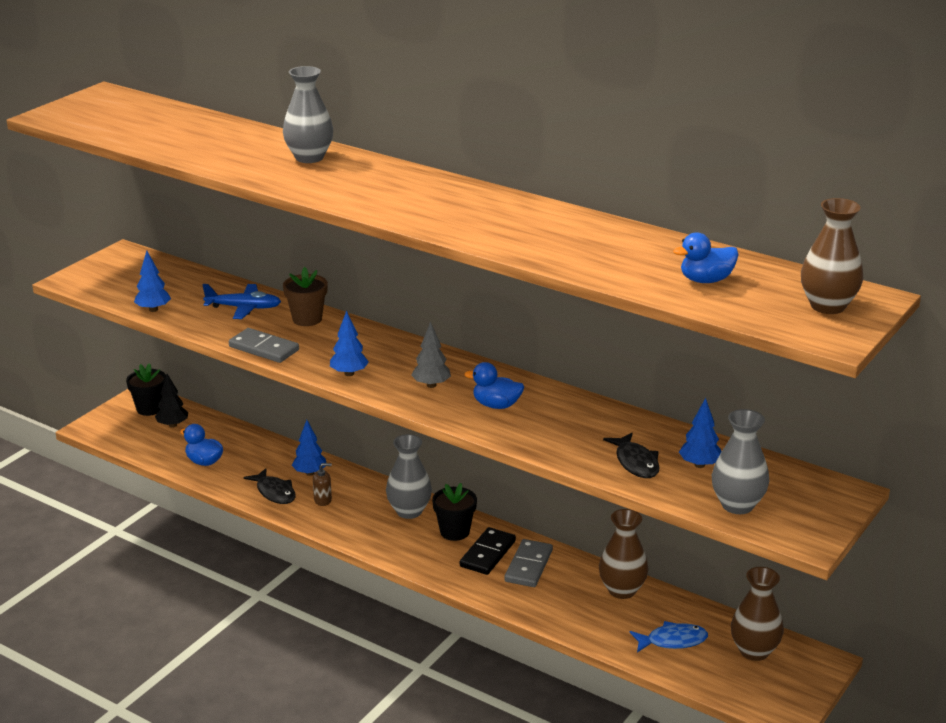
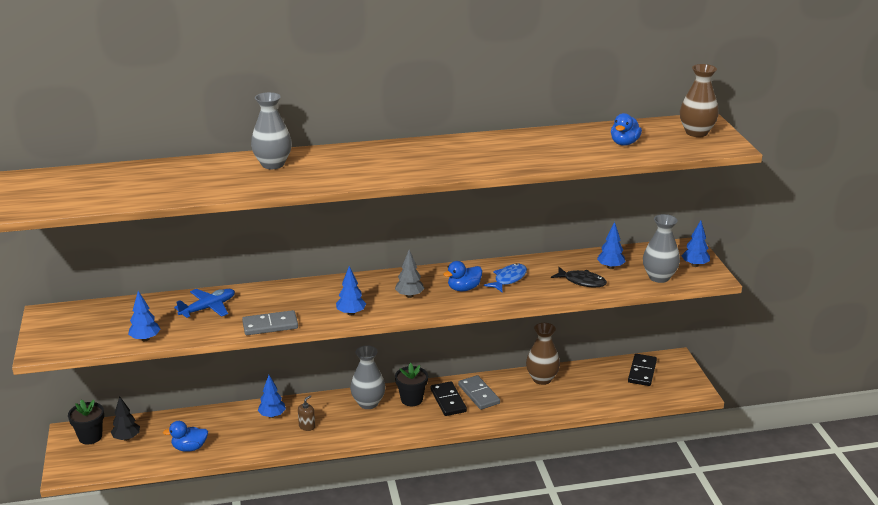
camera: 45 degrees left, 0 degrees up
black fish [244,468,296,504] -> none
brown flower pot [283,267,328,326] -> none
blue fish [630,621,708,652] -> blue fish moved to [484,263,527,293]
brown vase [731,567,784,661] -> black domino [628,354,657,386]
none -> blue tree [682,220,710,267]

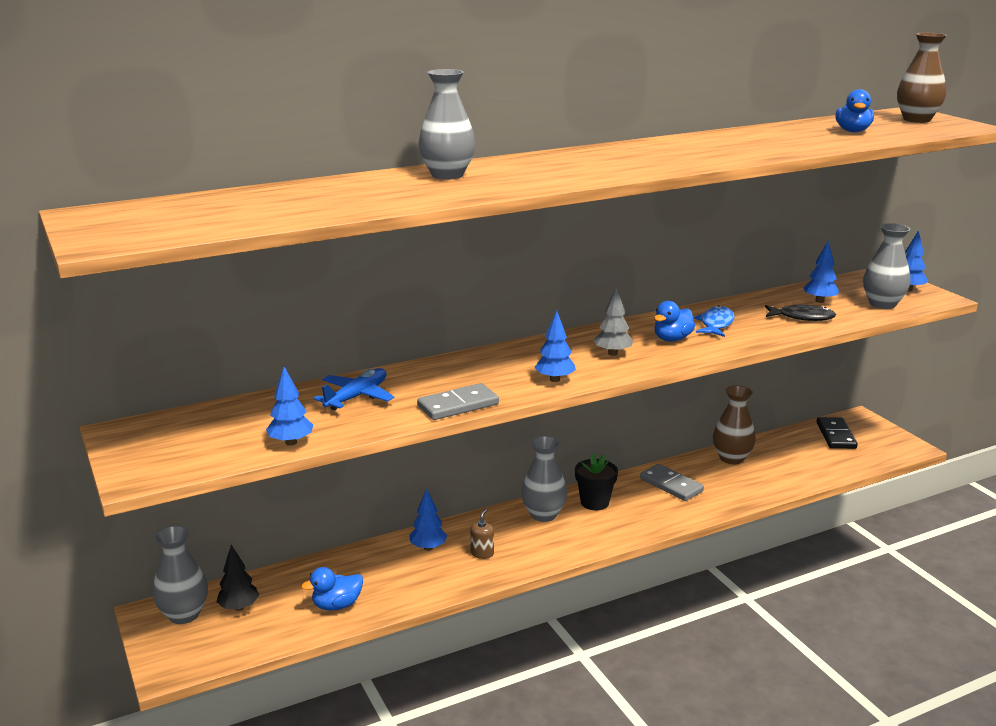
camera: 15 degrees left, 5 degrees down
black flower pot [68,400,104,444] -> grey vase [153,525,208,624]
black domino [430,381,467,416] -> none

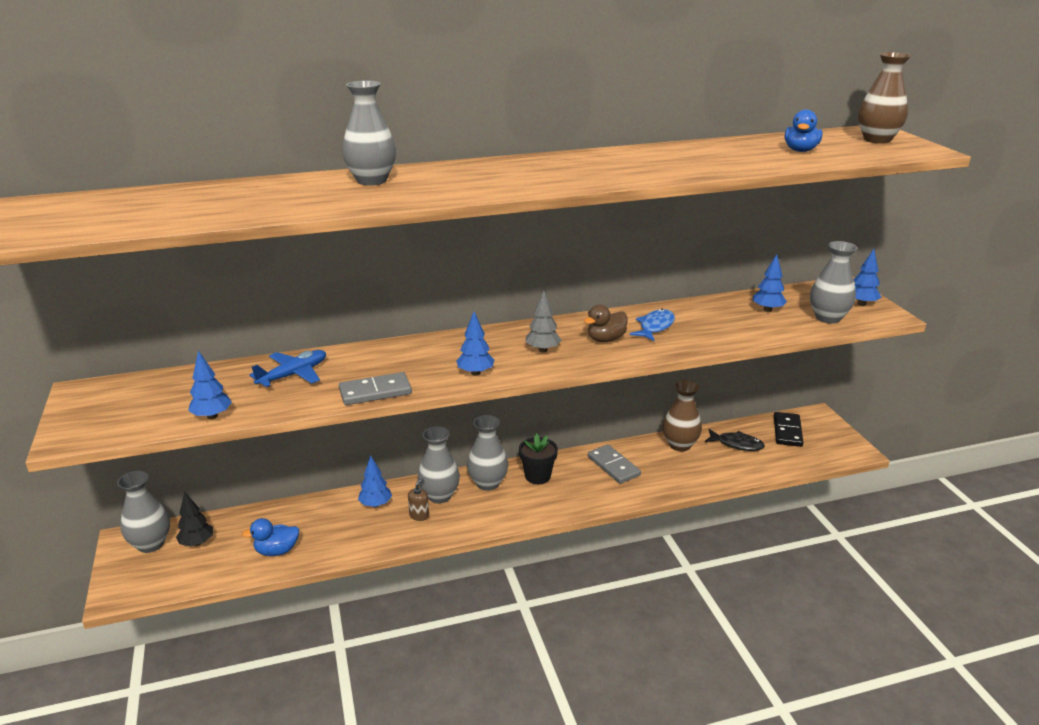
camera: 10 degrees right, 5 degrees up
blue duck [654,301,695,341] -> brown duck [584,305,627,342]
black fish [765,304,836,321] -> black fish moved to [705,429,765,451]
none -> grey vase [417,426,460,503]

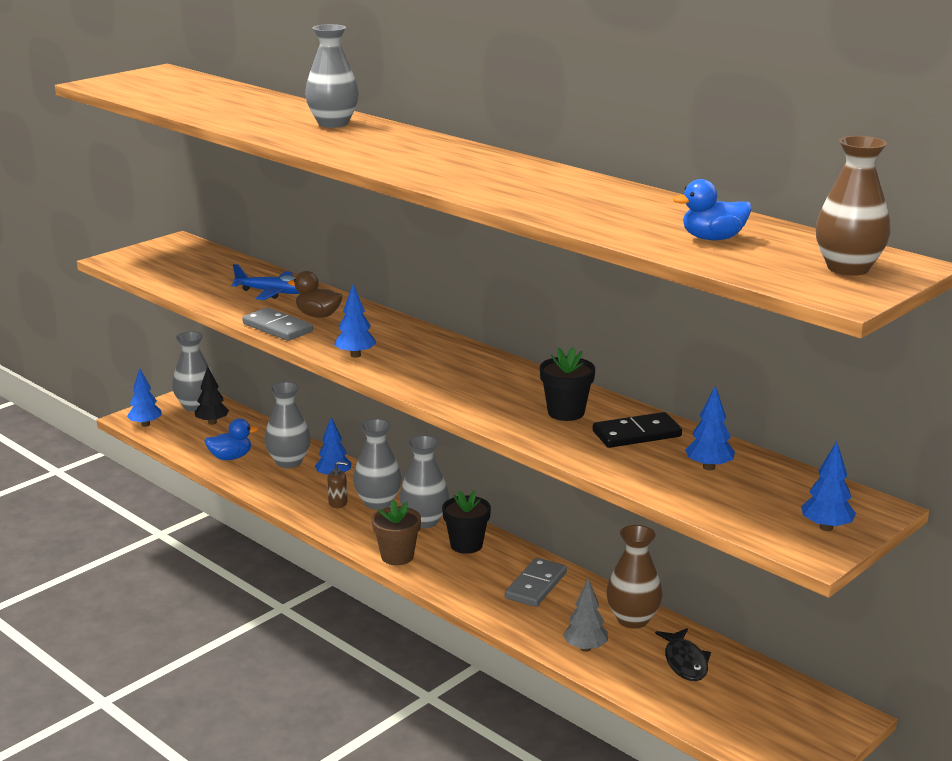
camera: 60 degrees right, 5 degrees down
blue tree [188,351,232,419] -> blue tree moved to [127,368,162,427]
blue duck [242,518,299,556] -> blue duck turned 120 degrees clockwise [205,419,259,460]
grey tree [525,291,561,352] -> grey tree moved to [563,578,608,652]
brown duck [584,305,627,342] -> brown duck moved to [288,271,343,318]
blue fish [630,309,675,342] -> black flower pot [540,347,595,421]
black domino [774,412,804,447] -> black domino moved to [593,412,682,448]
grey vase [810,241,857,324] -> grey vase moved to [264,382,311,468]
none -> brown flower pot [372,500,421,565]

